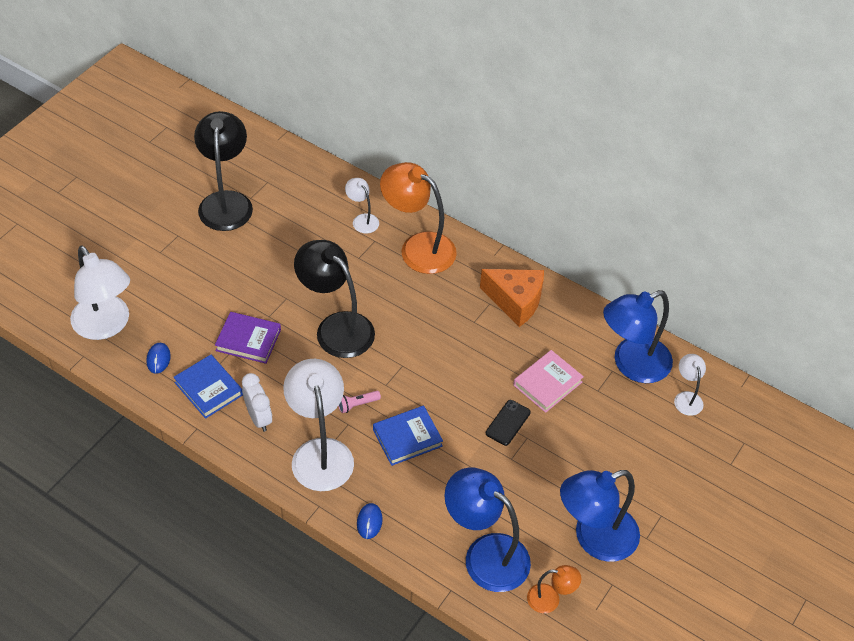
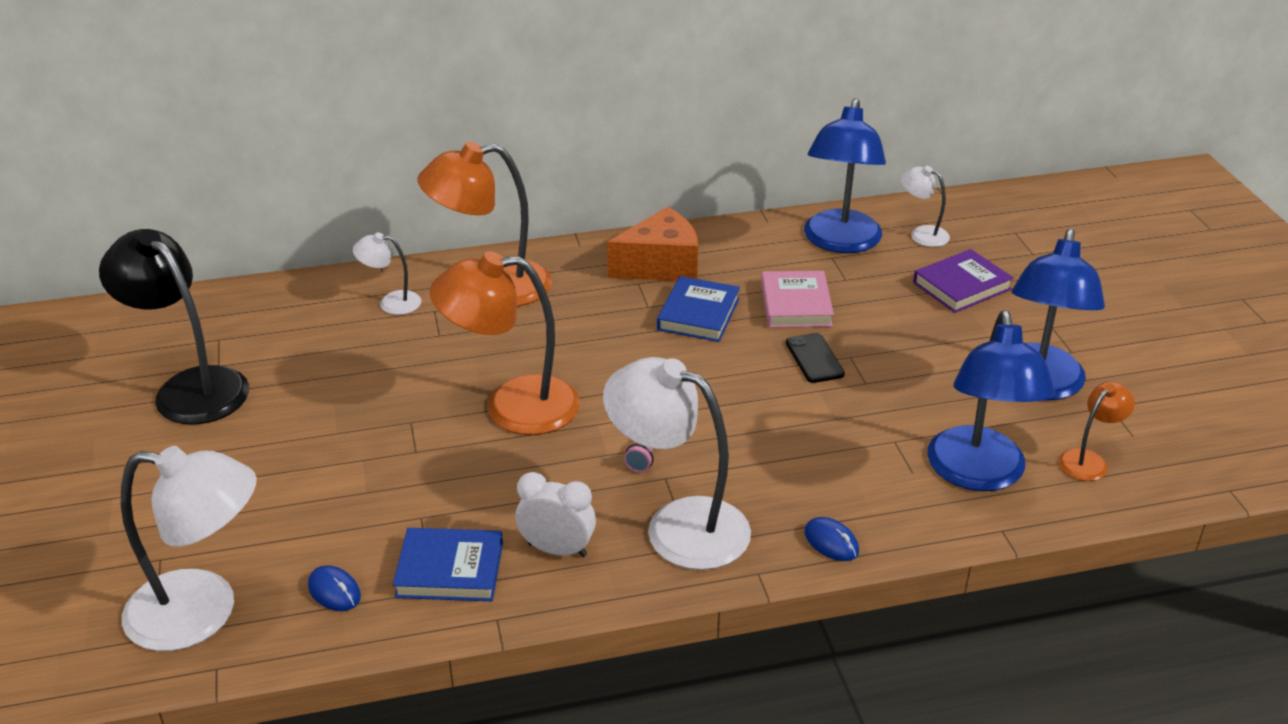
camera: 45 degrees left, 15 degrees down
purple book [215,312,281,364] -> purple book moved to [913,249,1014,313]
black lamp [294,240,375,358] -> orange lamp [430,251,580,435]
blue book [373,405,443,466] -> blue book moved to [657,276,740,342]
blue lamp [445,467,531,592] -> blue lamp turned 75 degrees counterclockwise [927,311,1055,491]

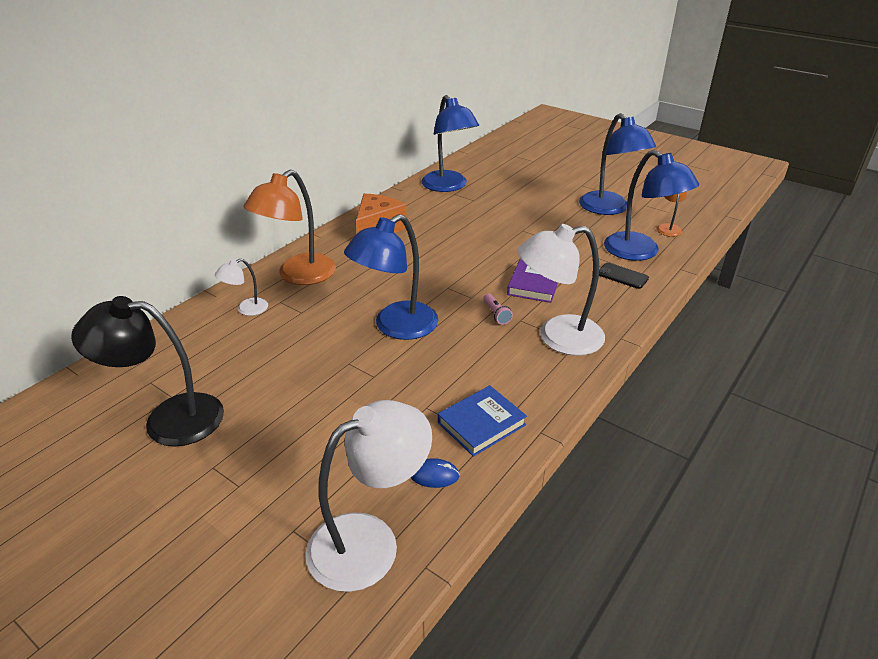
camera: 40 degrees left, 0 degrees up
orange lamp [430,251,580,435] -> blue lamp [344,214,438,340]
white clock [515,472,596,557] -> none
blue book [657,276,740,342] -> none
pink book [761,271,834,328] -> none
black phone [786,333,845,383] -> black phone moved to [599,263,649,289]
blue mouse [805,517,859,561] -> none
white lamp [901,166,950,247] -> none
purple book [913,249,1014,313] -> purple book moved to [507,259,558,303]

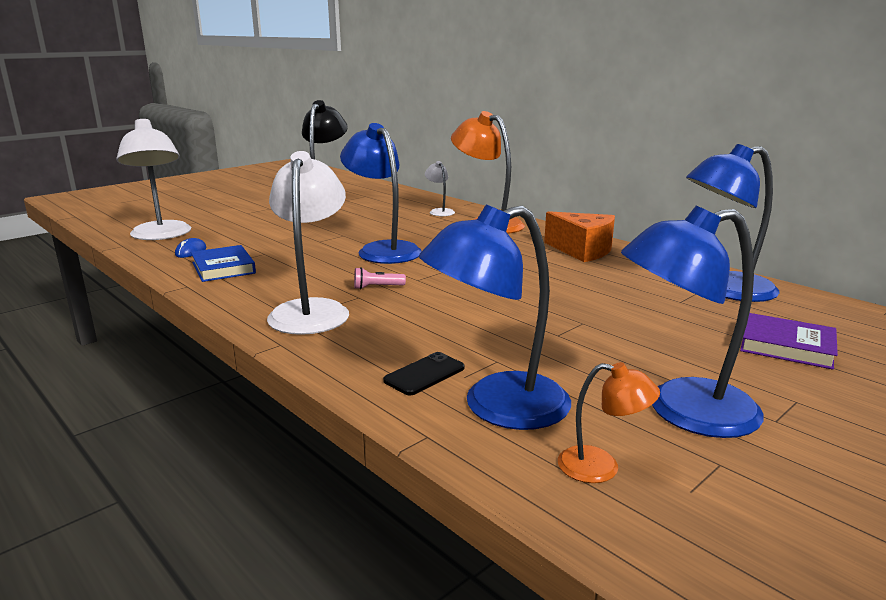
camera: 100 degrees right, 15 degrees down
purple book [507,259,558,303] -> purple book moved to [740,313,838,370]

